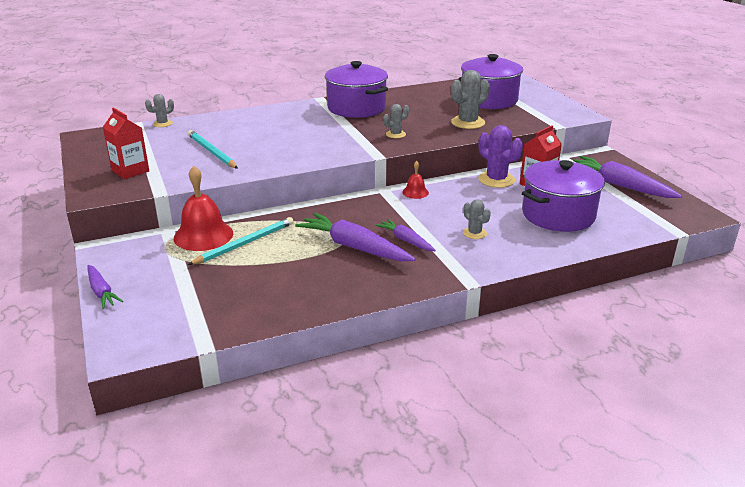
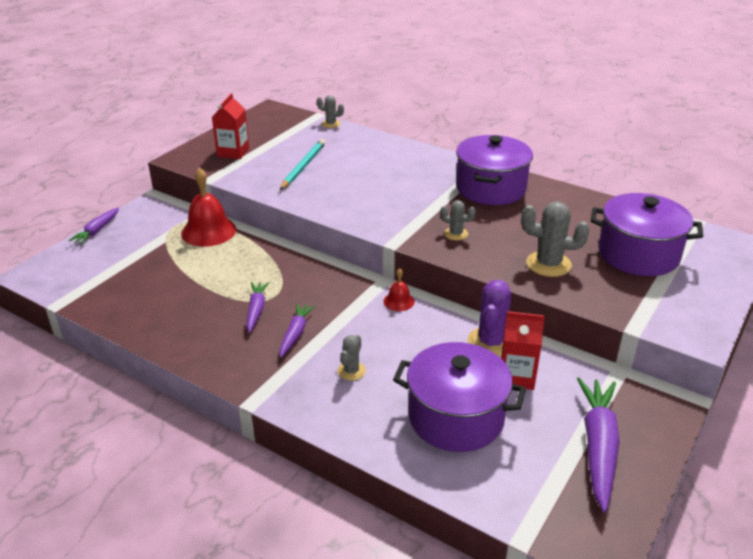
camera: 55 degrees right, 5 degrees up
turquoise pencil [188,217,294,265] -> none
purple carrot [295,213,415,261] -> purple carrot [246,282,269,333], size x0.57

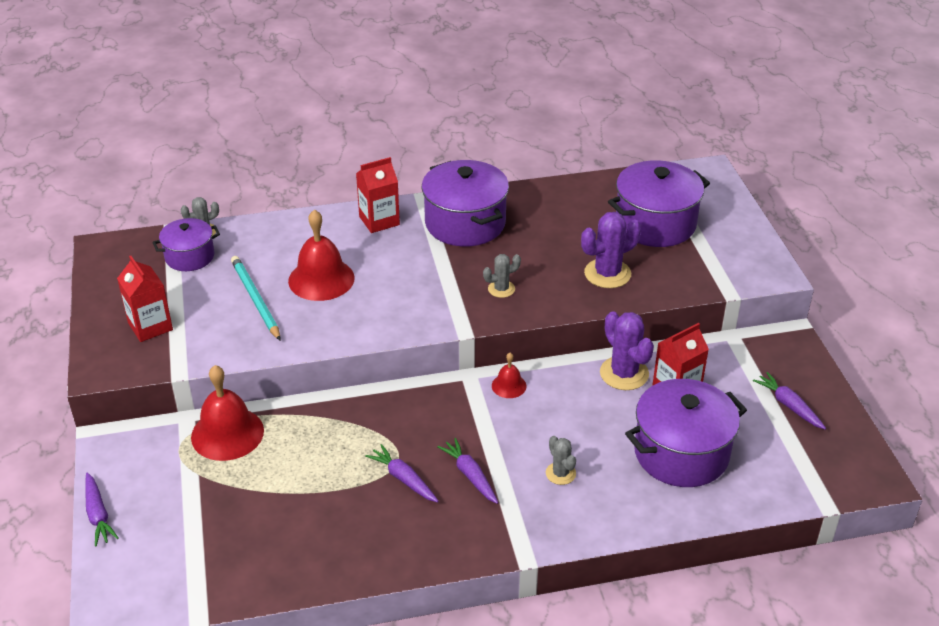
camera: 45 degrees left, 5 degrees up
grey cactus [521,202,590,277] -> purple cactus [581,212,641,288]
purple carrot [577,377,620,512] -> purple carrot [753,372,826,430], size x0.57
none -> purple pot [152,218,220,271]
none -> red bell [288,209,355,301]
none -> red carton [356,157,400,233]

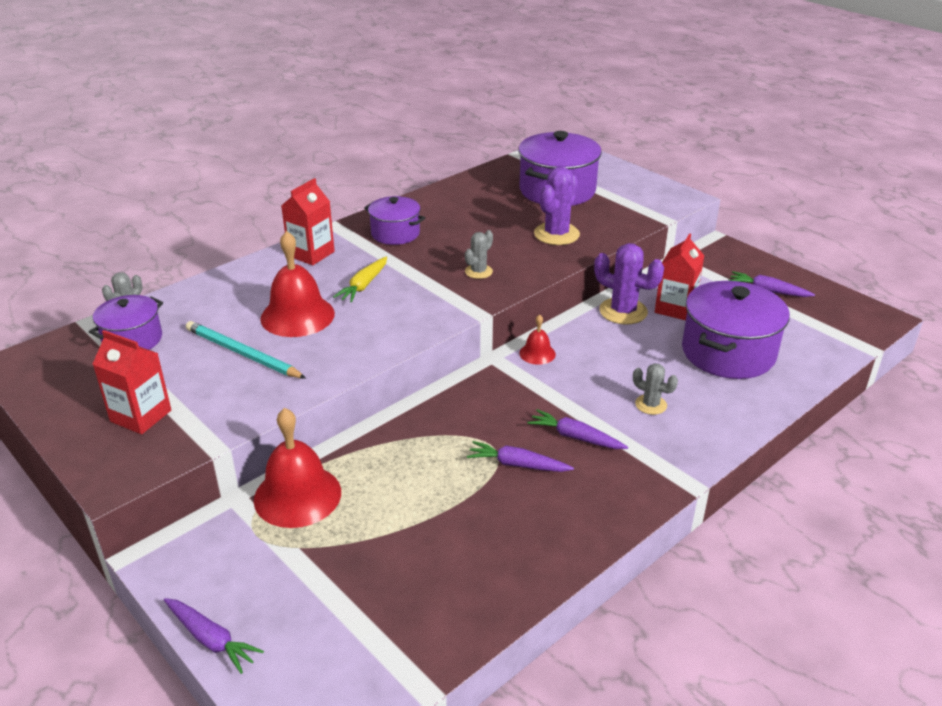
camera: 30 degrees left, 5 degrees down
purple pot [422,160,509,246] -> purple pot [364,196,425,245], size x0.59
none -> yellow carrot [333,256,387,302]

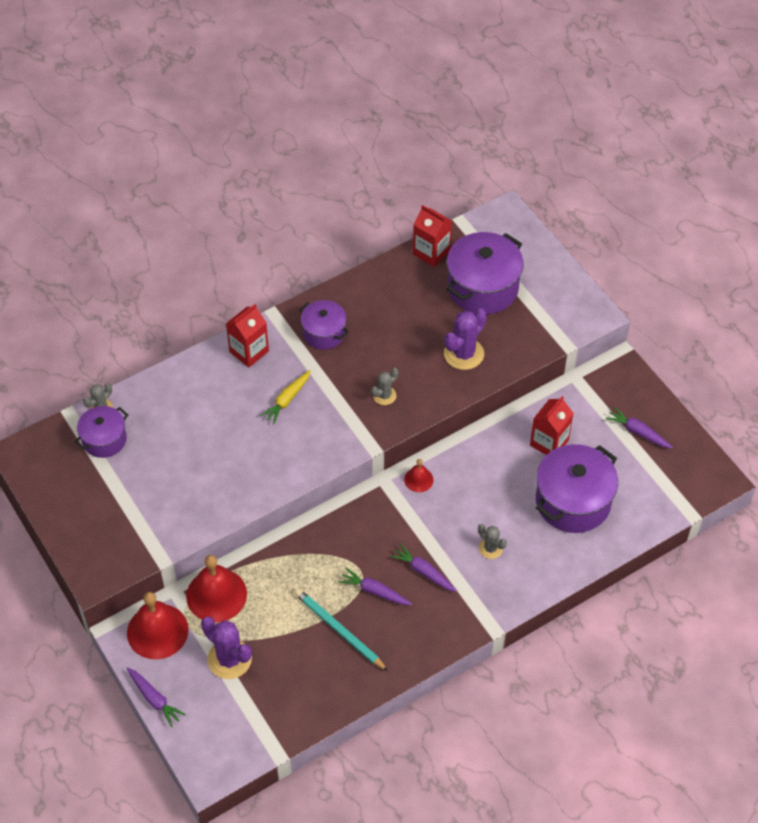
camera: 10 degrees right, 20 degrees up
red carton [93,330,171,434] -> red carton moved to [413,205,452,267]
turquoise pencil [186,321,306,379] -> turquoise pencil moved to [294,589,388,671]
red bell [260,231,335,337] -> red bell moved to [127,592,189,659]
purple cactus [594,243,664,325] -> purple cactus moved to [201,617,252,679]

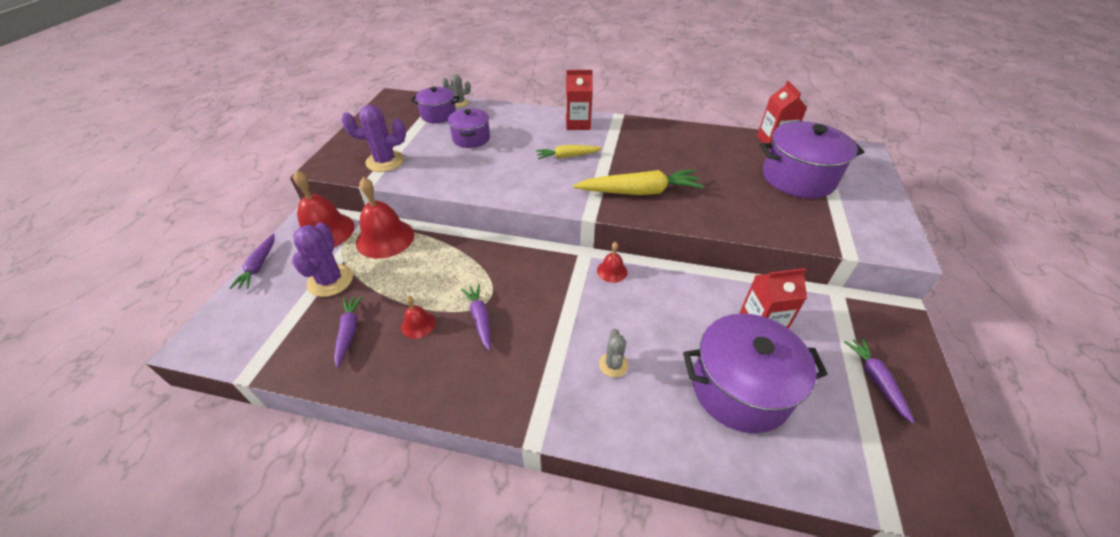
camera: 45 degrees right, 10 degrees down
turquoise pencil [294,589,388,671] -> red bell [401,296,435,339]
purple pot [299,300,349,350] -> purple pot moved to [448,108,490,148]
grey cactus [371,368,398,405] -> yellow carrot [573,170,704,195]
purple carrot [390,544,457,592] -> purple carrot moved to [334,295,363,368]
purple cactus [444,308,487,370] -> purple cactus moved to [341,105,406,172]

